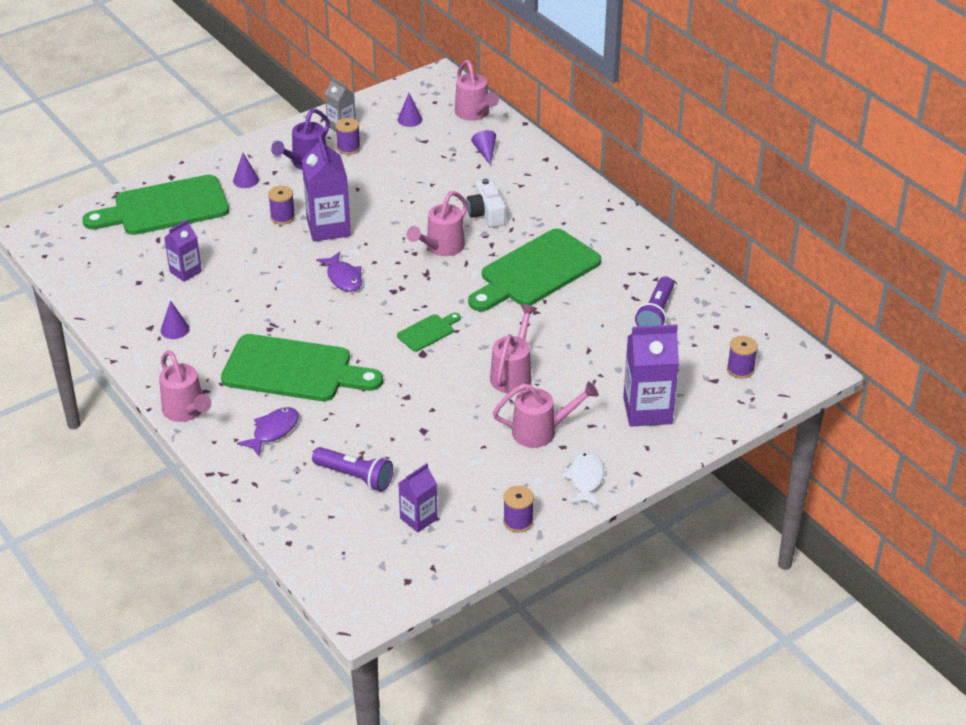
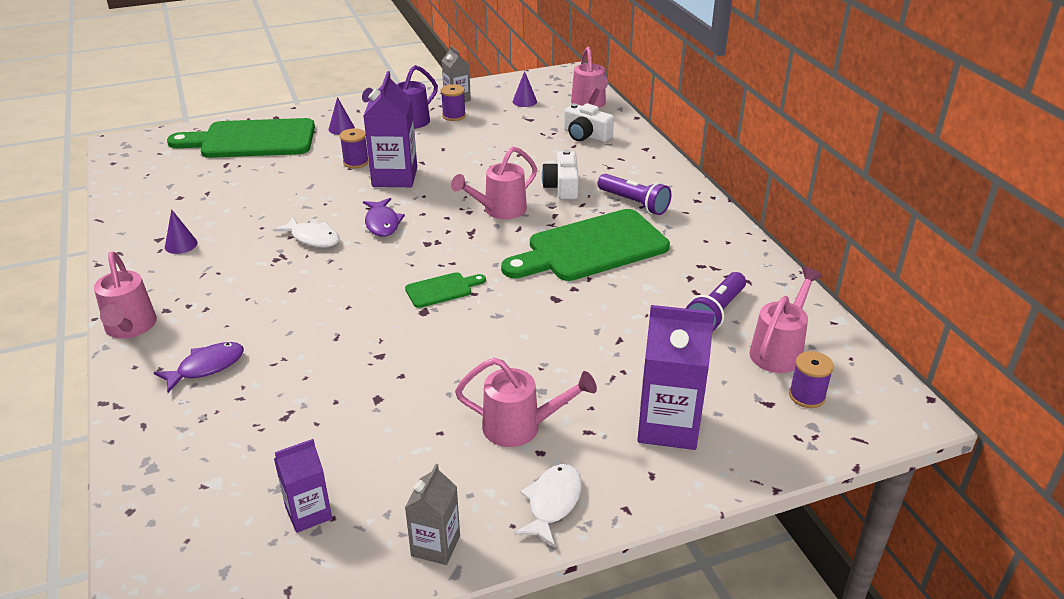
camera: 15 degrees right, 5 degrees down
purple carton [164,219,202,282] -> none
green cutting board [221,334,383,401] -> none
purple flashlight [312,447,393,491] -> purple flashlight moved to [598,174,672,215]
purple cone [471,130,496,165] -> white camera [564,103,614,142]
pink watering can [490,304,537,393] -> pink watering can moved to [749,267,822,373]
purple spool [503,486,534,532] -> grey carton [405,464,460,565]
none -> white fish [273,216,340,247]

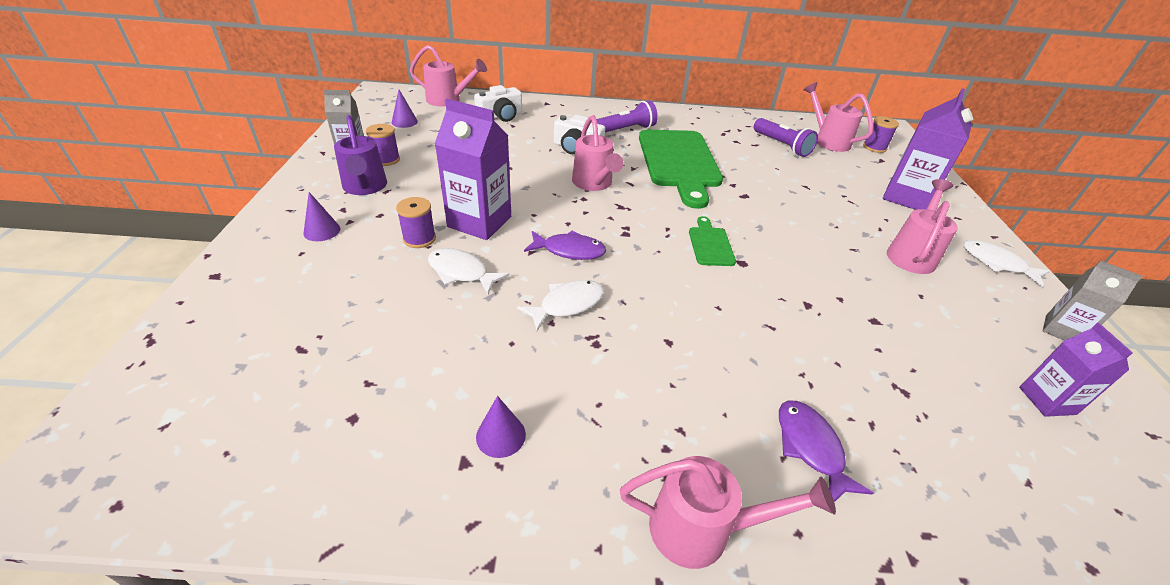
camera: 70 degrees left, 5 degrees up
green cutting board [167,118,315,158] -> none
none -> white fish [428,248,510,294]

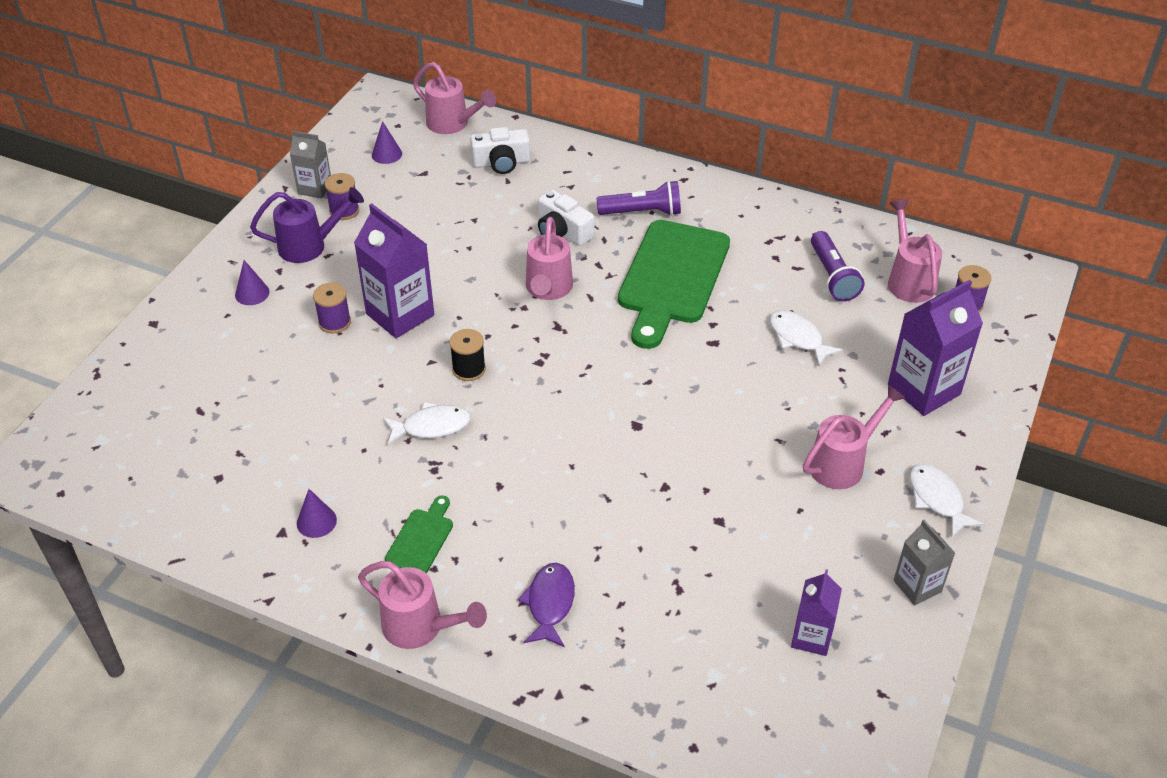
camera: 25 degrees right, 5 degrees up
purple watering can [334,115,387,195] -> purple watering can turned 105 degrees counterclockwise [250,187,364,263]
white fish [428,248,510,294] -> white fish moved to [770,310,843,366]
purple fish [524,231,606,260] -> black spool [449,329,486,381]
green cutting board [689,216,736,266] -> green cutting board moved to [385,496,453,573]

